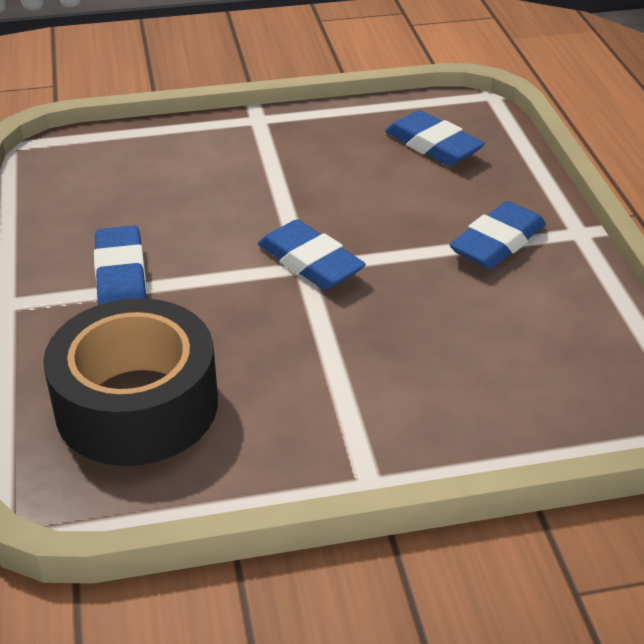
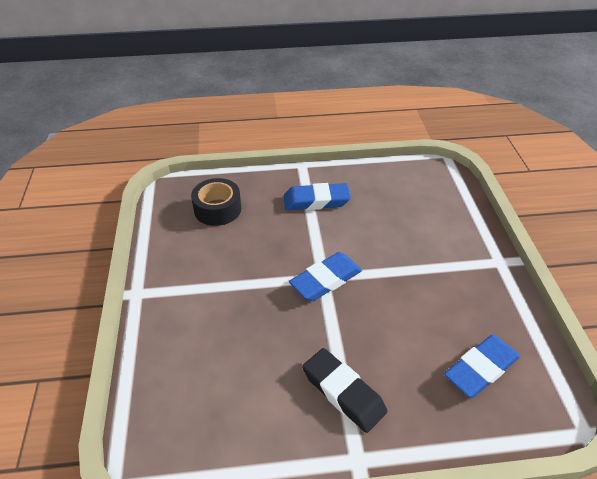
camera: 95 degrees right, 5 degrees up
black tape [43,298,218,466] -> black tape [191,178,241,226], size x0.60
blue eraser [449,201,546,269] -> black eraser [302,348,387,433]

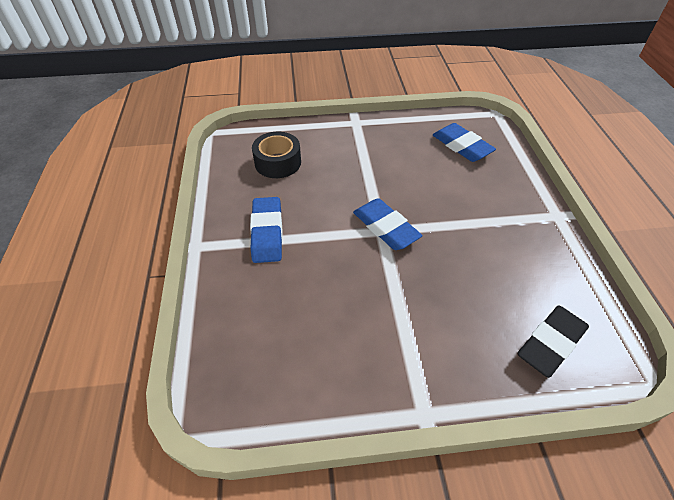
camera: 90 degrees left, 5 degrees up
black tape [191,178,241,226] -> black tape moved to [252,132,301,178]
black eraser [302,348,387,433] -> black eraser moved to [517,306,589,378]

